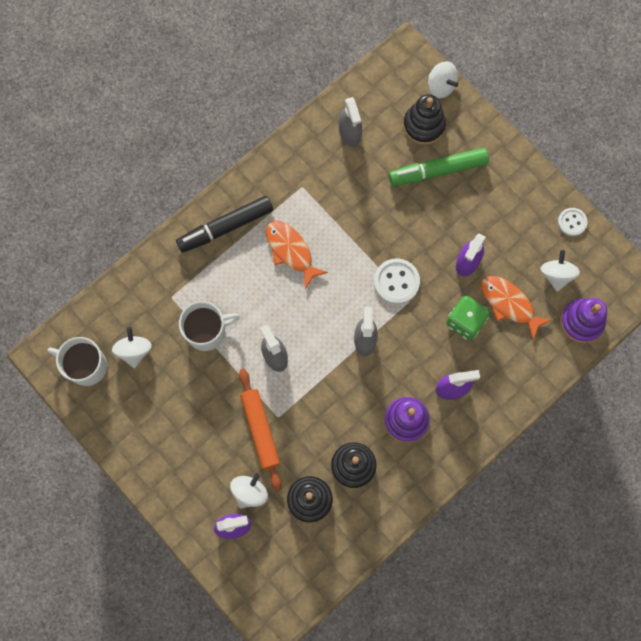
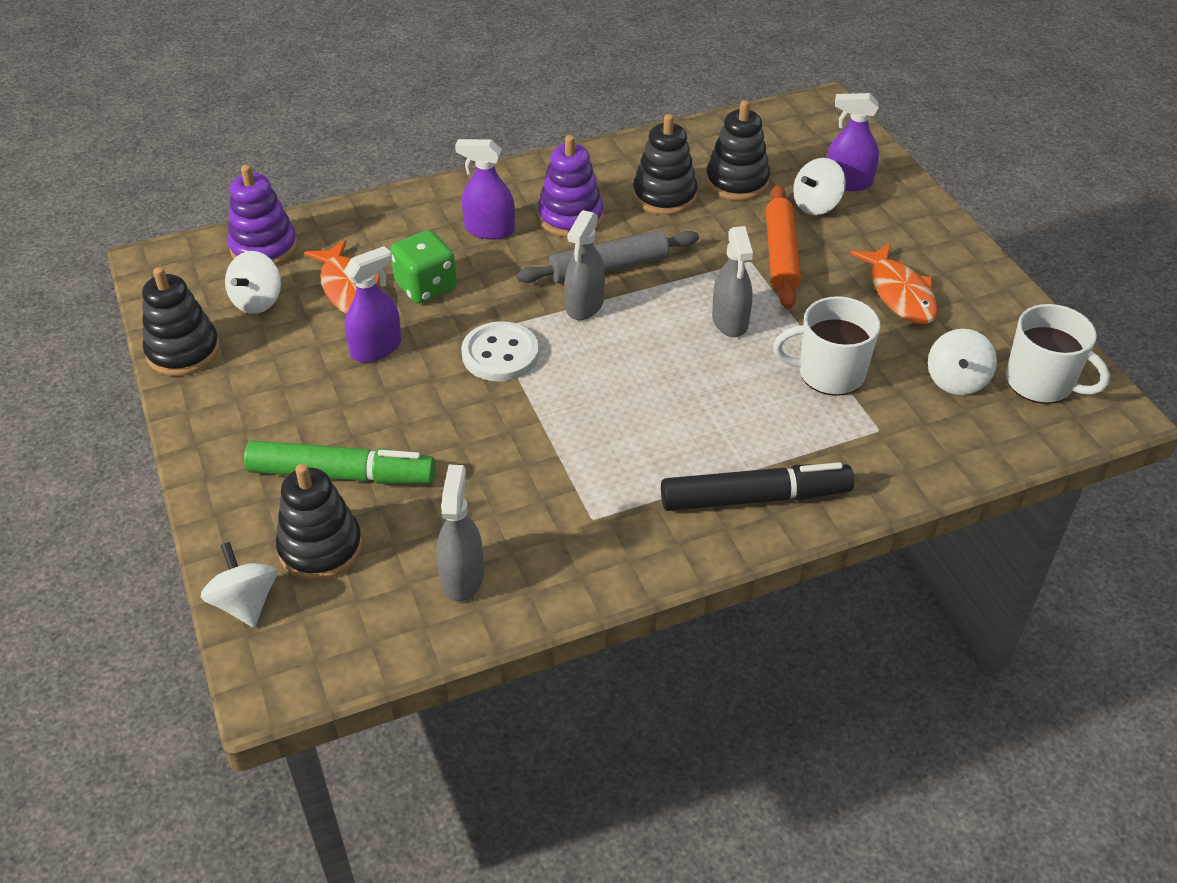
camera: 160 degrees left, 30 degrees down
orange fish [266,220,328,289] -> orange fish moved to [850,243,938,324]
white button [558,208,587,236] -> black stacking toy [142,267,220,376]
none -> grey rolling pin [517,230,699,283]

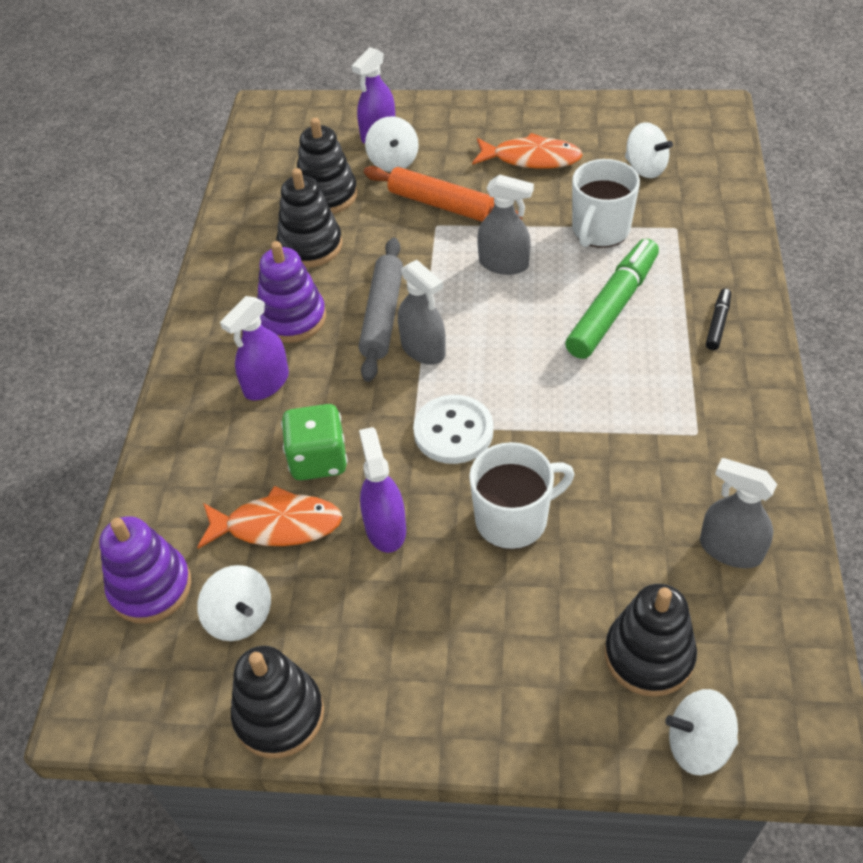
camera: 60 degrees left, 5 degrees up
green marker [244,441,436,484] -> green marker moved to [565,239,659,359]
black marker [661,462,854,511] -> black marker [706,288,731,350], size x0.47
white mug [1006,304,1110,404] -> white mug moved to [469,442,574,549]

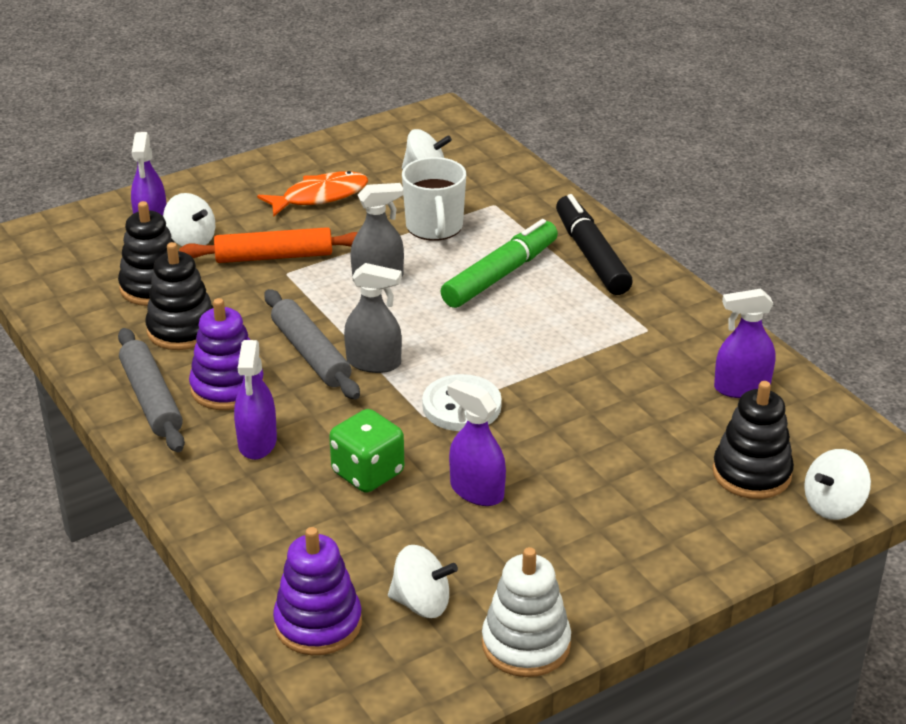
camera: 40 degrees left, 15 degrees down
orange fish [197,486,343,549] -> none
black stacking toy [231,646,324,758] -> white stacking toy [482,547,571,677]
white mug [469,442,574,549] -> none
green marker [565,239,659,359] -> green marker turned 45 degrees clockwise [441,219,558,308]
grey spray bottle [700,458,777,568] -> purple spray bottle [714,288,775,398]
black marker [706,288,731,350] -> black marker [556,194,633,295], size x2.13
none -> grey rolling pin [118,328,185,452]

